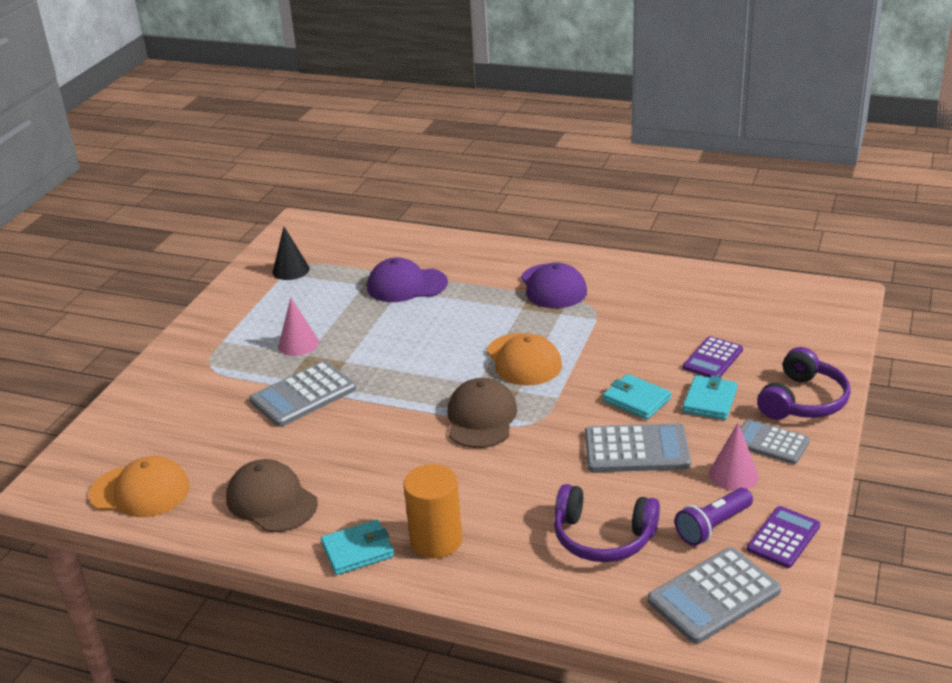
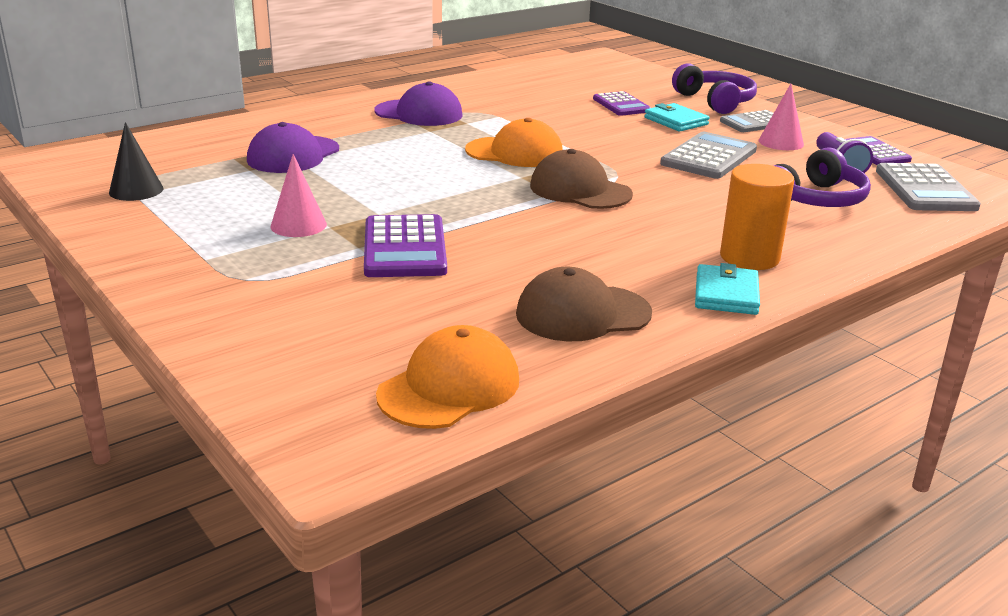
camera: 60 degrees left, 5 degrees down
grey calculator [250,361,356,427] -> purple calculator [364,214,447,277]
turquoise wallet [603,374,671,420] -> none

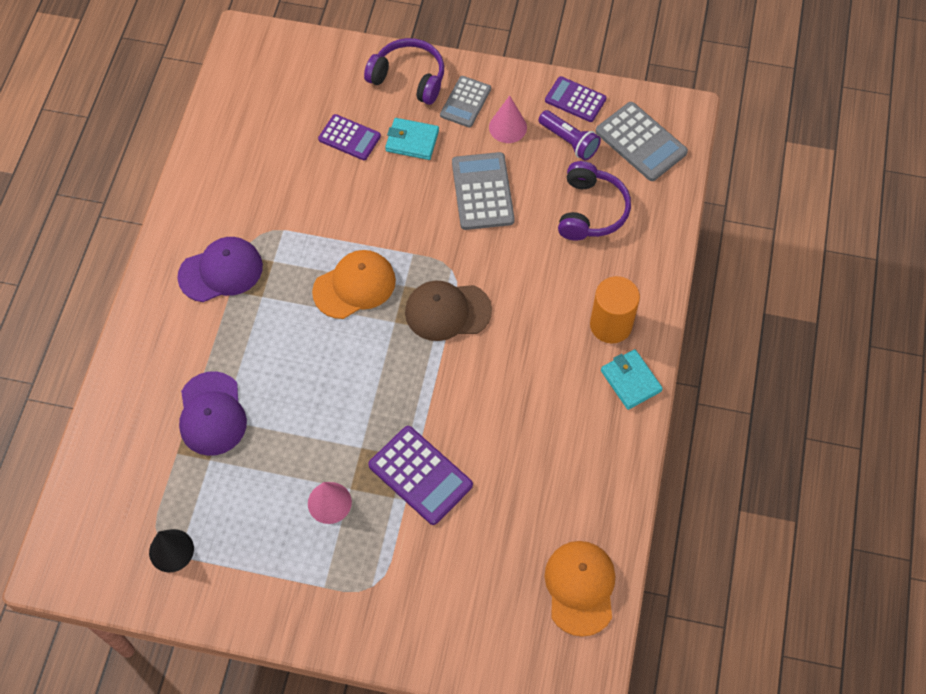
camera: 40 degrees left, 35 degrees up
brown cap [516,267,652,341] -> none

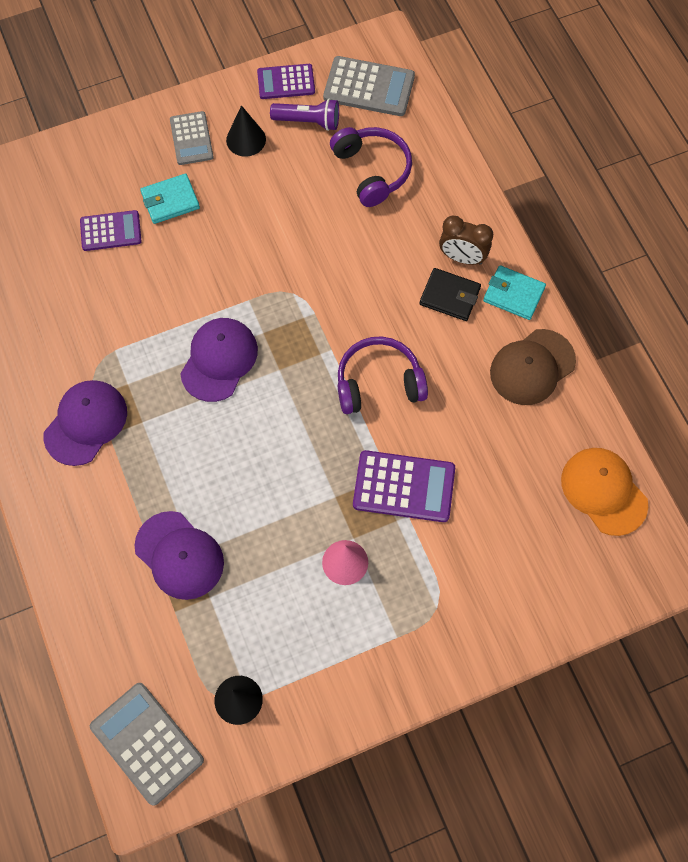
camera: 35 degrees left, 5 degrees up
orange cap [312,250,396,319] -> purple cap [180,318,258,402]
purple headphones [364,38,444,105] -> purple headphones moved to [338,337,428,414]
brown cap [405,280,492,341] -> brown cap moved to [490,329,576,405]
grey calculator [452,152,515,230] -> grey calculator moved to [90,683,204,806]
pink cone [489,96,527,143] -> black cone [226,105,266,157]
orange cylinder [590,276,640,343] -> brown clock [439,215,493,265]
none -> black wallet [420,268,481,321]

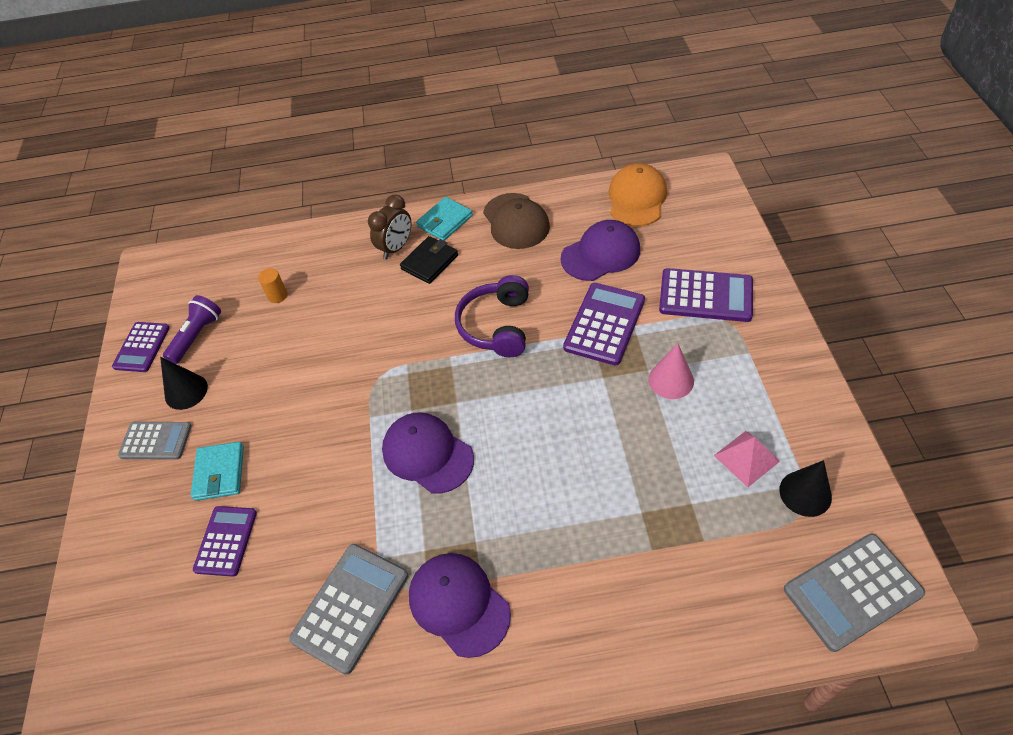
camera: 70 degrees left, 15 degrees down
purple cap [135,511,224,600] -> purple cap moved to [561,220,640,281]
grey calculator [323,56,415,116] -> grey calculator moved to [289,544,408,675]
purple headphones [330,127,412,207] -> orange cylinder [258,268,287,303]
orange cap [561,448,648,536] -> orange cap turned 120 degrees clockwise [609,163,667,226]
none -> purple calculator [659,268,753,322]
none -> pink pyramid [714,431,780,487]

